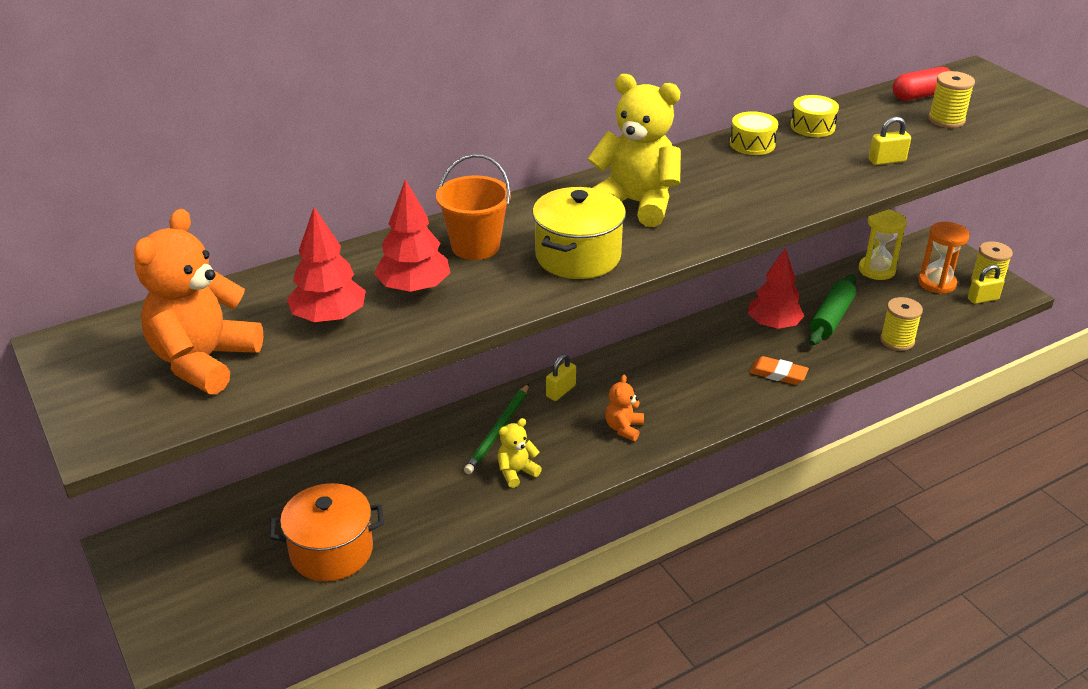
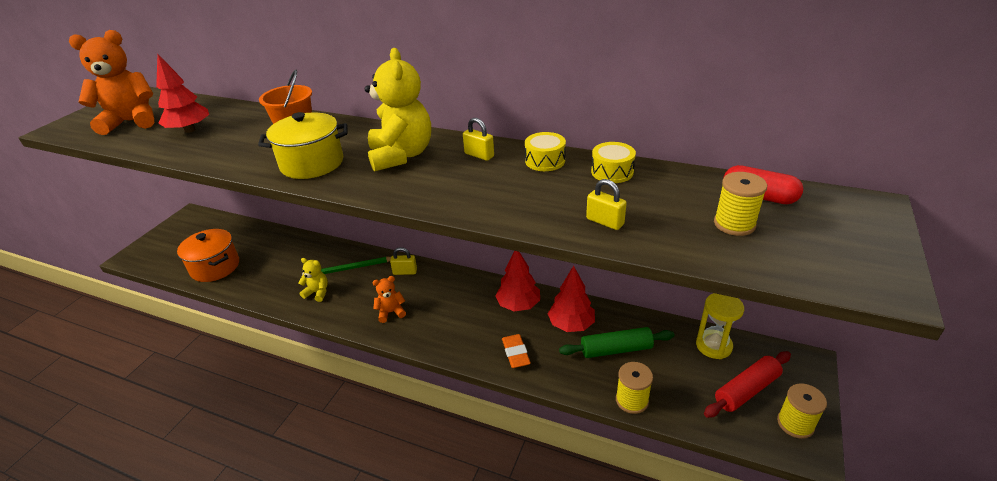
camera: 55 degrees right, 0 degrees up
red tree [374,179,450,293] -> red tree moved to [495,251,540,312]
orange hourglass [918,222,970,294] -> red rolling pin [704,351,791,418]
yellow padlock [968,265,1005,304] -> yellow padlock moved to [463,118,494,161]

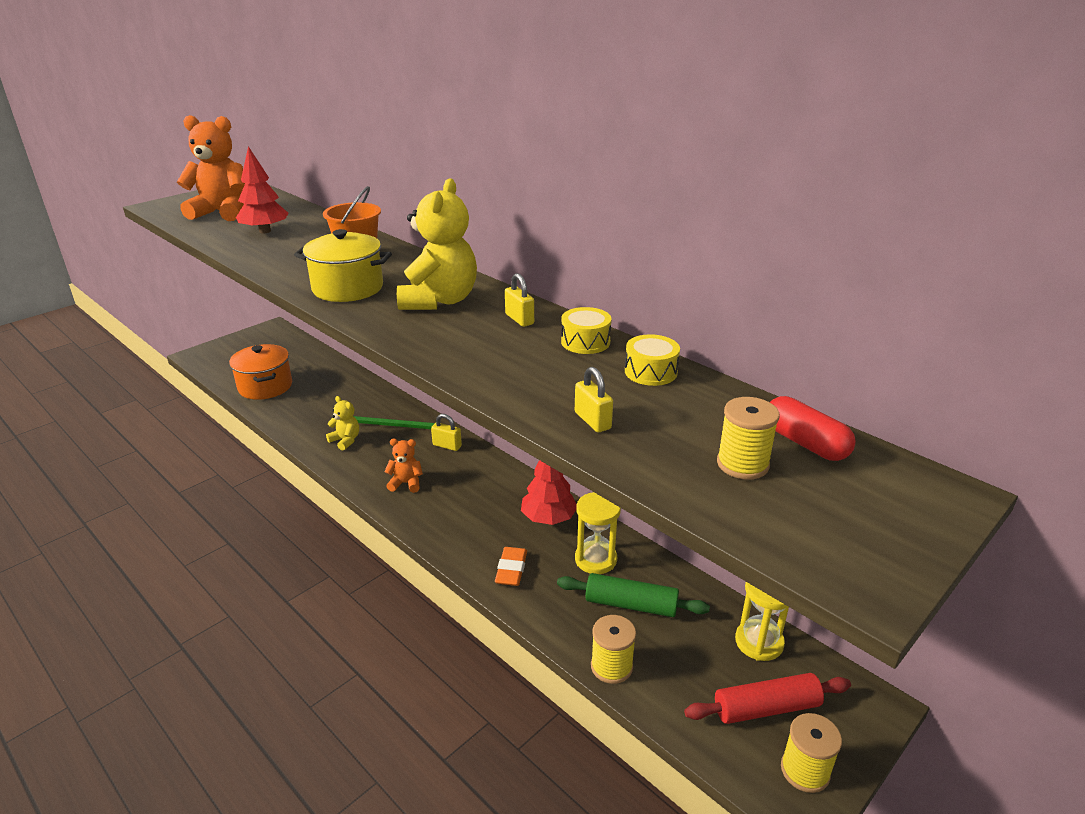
camera: 20 degrees right, 5 degrees down
red tree [548,265,595,332] -> yellow hourglass [575,492,621,574]

